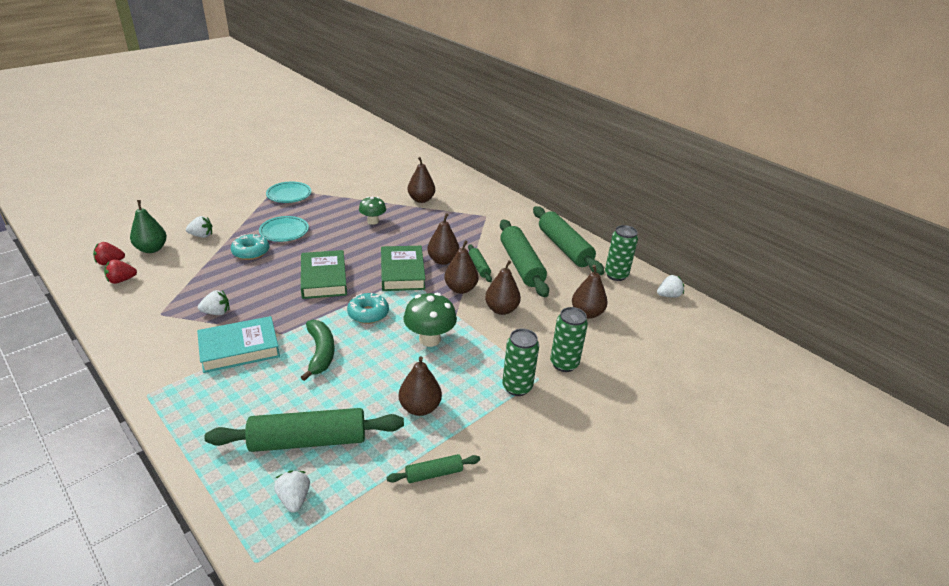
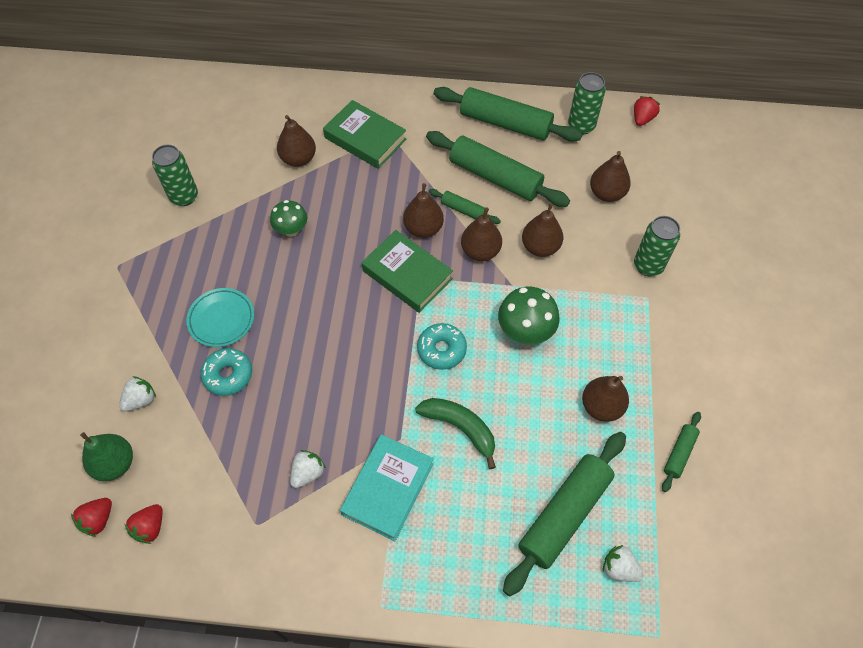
camera: 40 degrees left, 25 degrees up
turquoise plate [266,182,311,203] -> none
green book [301,250,347,299] -> green book moved to [323,100,406,169]
green can [502,328,539,396] -> green can moved to [152,145,198,206]
white strawberry [657,275,684,298] -> red strawberry [634,96,660,126]

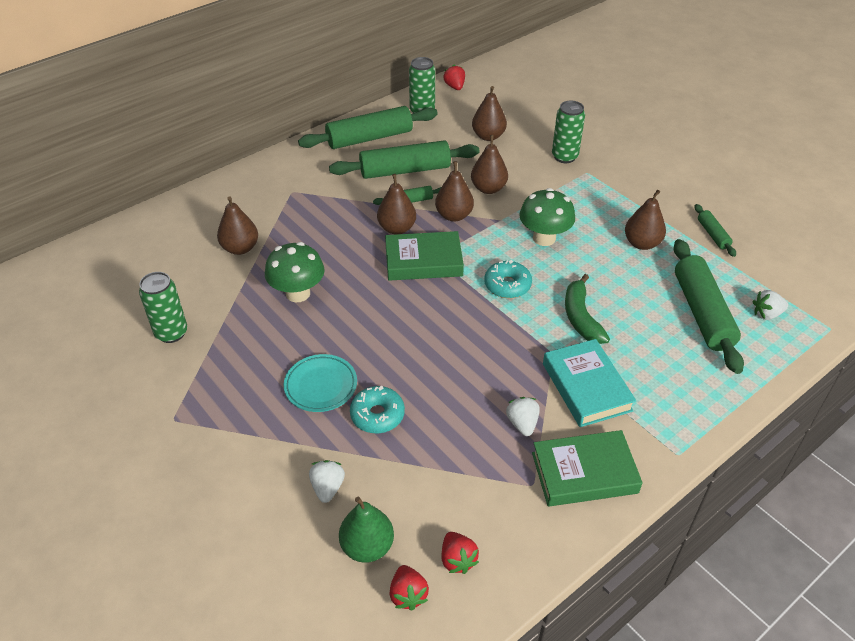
camera: 45 degrees left, 15 degrees down
green mushroom [270,200,307,237] -> green mushroom [265,242,325,302], size x1.51
green book [323,100,406,169] -> green book moved to [532,430,643,507]
green banana [415,398,496,469] -> green banana turned 90 degrees counterclockwise [565,274,610,344]

